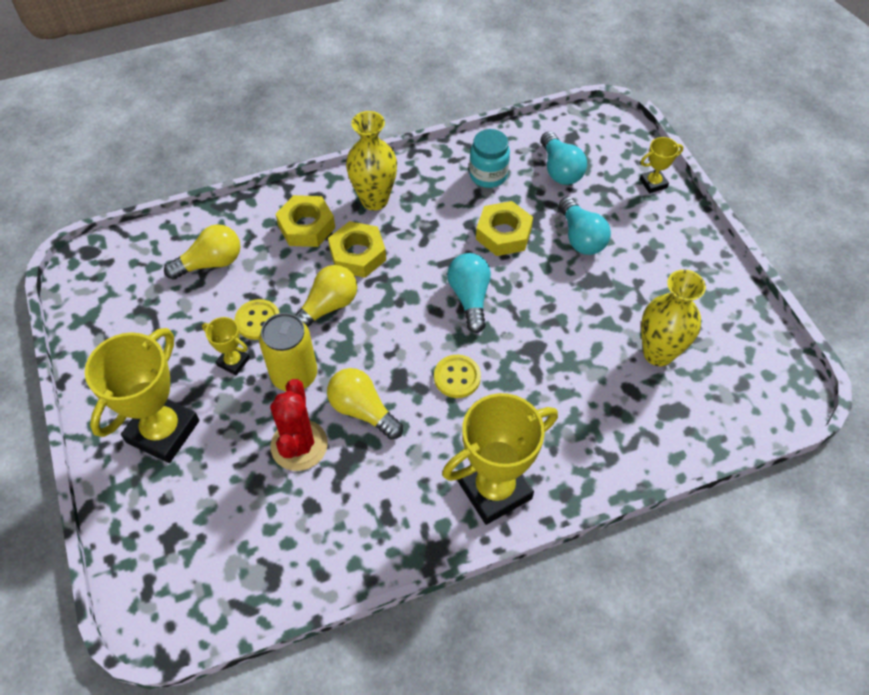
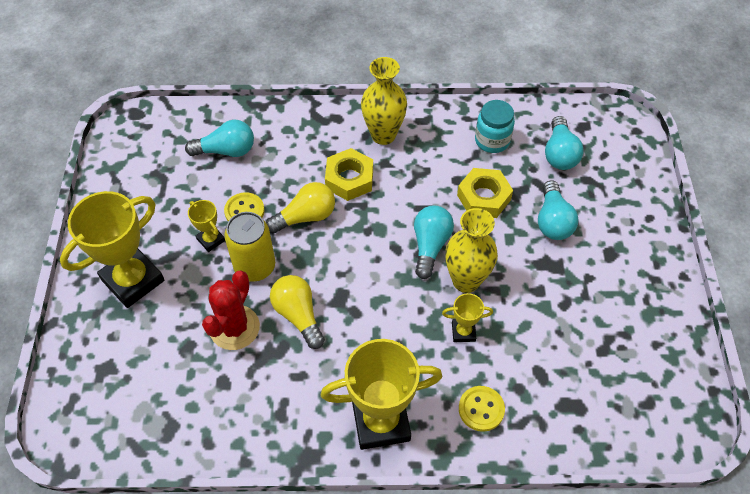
camera: 20 degrees right, 0 degrees up
yellow light bulb [164,224,240,280] -> turquoise light bulb [185,120,254,157]
yellow nut [276,195,335,247] -> none
yellow button [434,355,481,398] -> yellow button moved to [459,386,505,432]
yellow trophy [640,137,683,193] -> yellow trophy moved to [442,293,493,342]
yellow vase [641,270,706,367] -> yellow vase moved to [445,208,498,293]

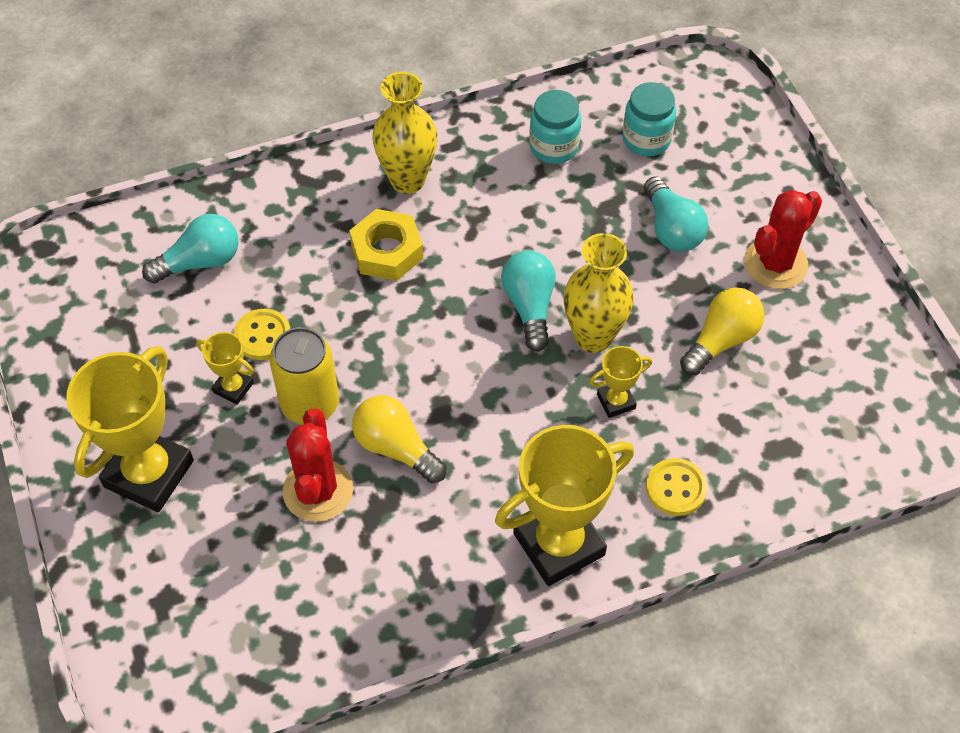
camera: 20 degrees left, 0 degrees up
yellow light bulb [266,182,335,233] -> yellow light bulb moved to [680,287,764,375]
yellow nut [457,168,513,218] -> none
turquoise light bulb [545,116,584,170] -> turquoise jar [622,82,676,156]
none -> red cactus [744,190,822,289]

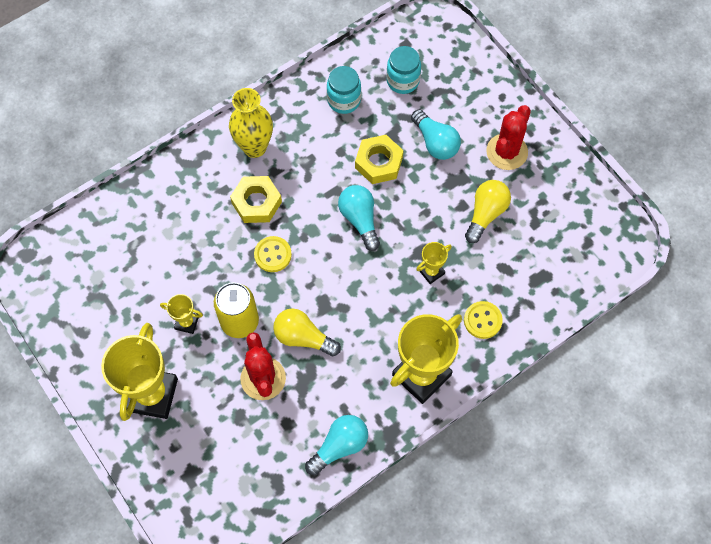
camera: 15 degrees left, 10 degrees up
turquoise light bulb [142,214,239,283] -> turquoise light bulb moved to [305,415,368,475]
yellow button [234,309,290,360] -> yellow button moved to [254,236,292,272]
yellow vase [563,233,634,353] -> none
none -> yellow nut [355,135,404,184]

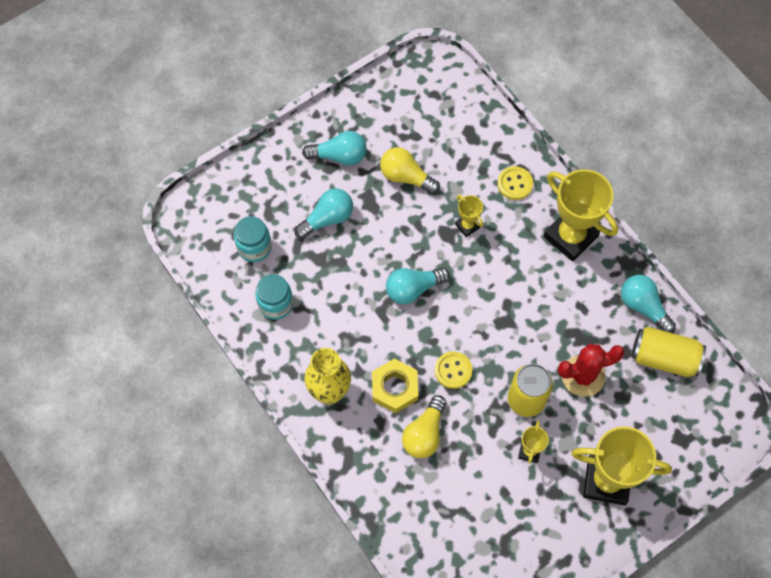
camera: 90 degrees left, 0 degrees up
yellow light bulb [273,308,341,356] -> yellow light bulb moved to [402,395,446,458]
yellow nut [355,135,404,184] -> none
red cactus [486,105,531,170] -> turquoise light bulb [302,131,367,165]
none -> yellow can [632,326,706,377]

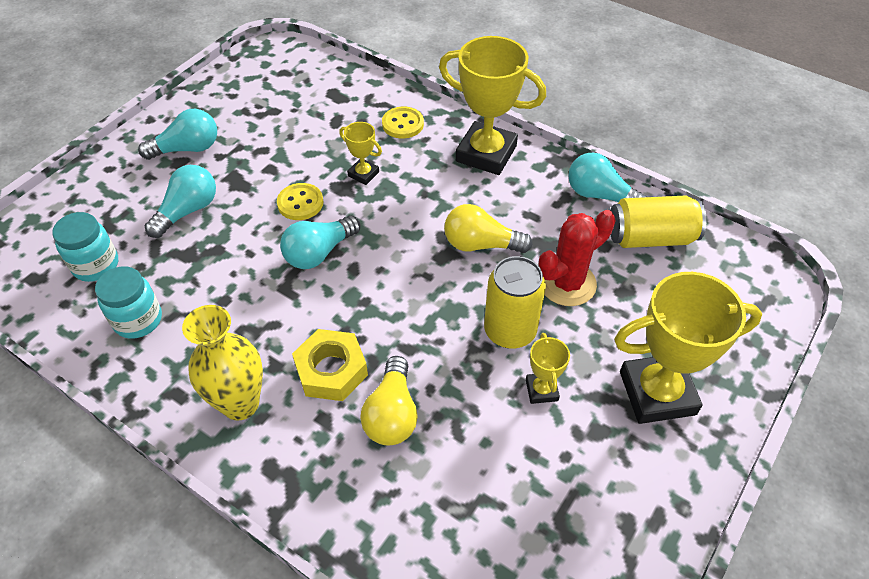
camera: 20 degrees left, 15 degrees down
yellow light bulb [380,147,440,194] -> yellow light bulb moved to [444,204,533,253]
yellow button [435,351,472,389] -> yellow button moved to [277,183,323,220]

